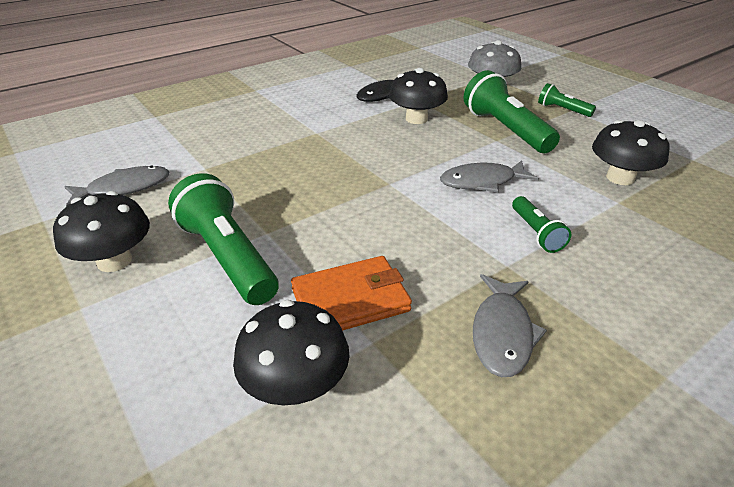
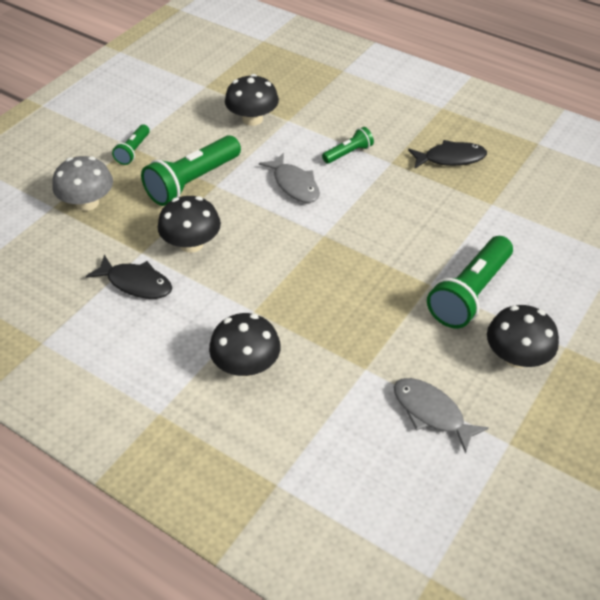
camera: 110 degrees left, 10 degrees up
black mushroom [233,300,350,405] -> black mushroom moved to [209,313,281,376]
orange wallet [291,256,412,331] -> none
grey fish [473,274,547,377] -> black fish [408,140,487,169]

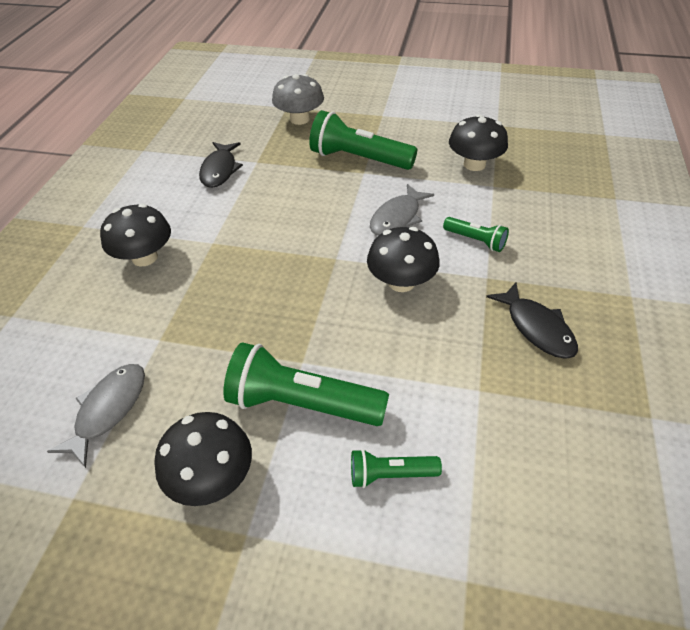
camera: 70 degrees right, 0 degrees up
green flashlight [112,124,150,165] -> green flashlight moved to [351,449,442,488]
black mushroom [158,196,221,253] -> black mushroom moved to [367,227,440,292]

